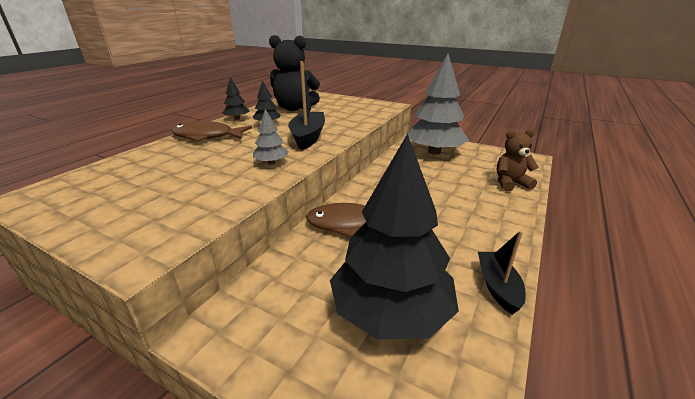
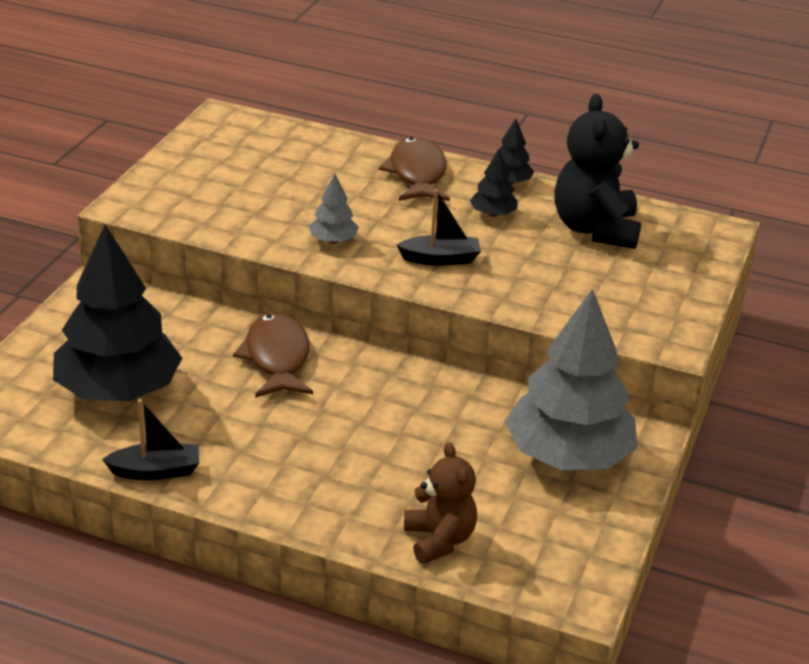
camera: 80 degrees right, 5 degrees up
black boat [288,61,325,150] -> black boat [397,189,481,266], size x0.65

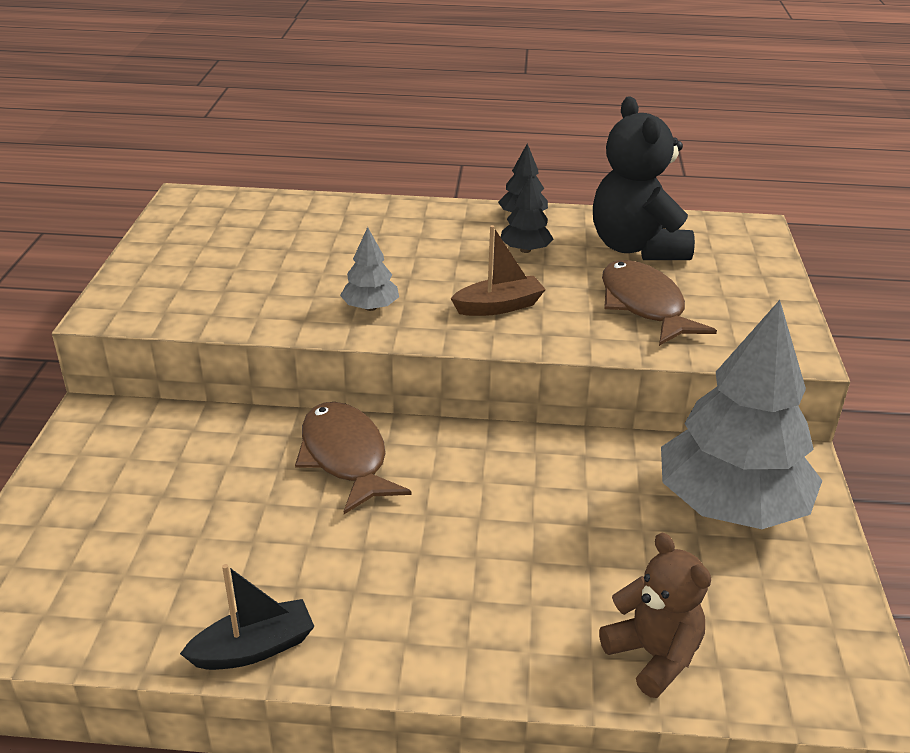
camera: 15 degrees left, 0 degrees up
black tree [53,224,182,401] -> none
brown fish [379,137,450,201] -> brown fish moved to [602,260,717,346]
black boat [397,189,481,266] -> brown boat [450,225,546,316]

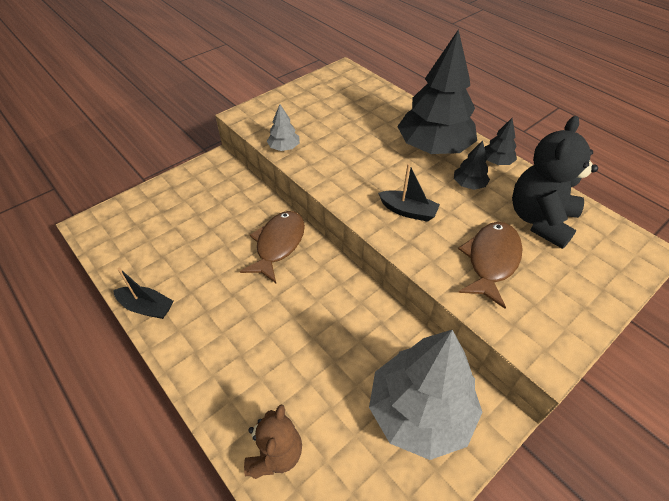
camera: 45 degrees right, 15 degrees up
grey tree [340,227,399,311] -> grey tree moved to [267,104,300,151]
brown boat [450,225,546,316] -> black boat [378,163,440,222]
none -> black tree [397,29,477,154]

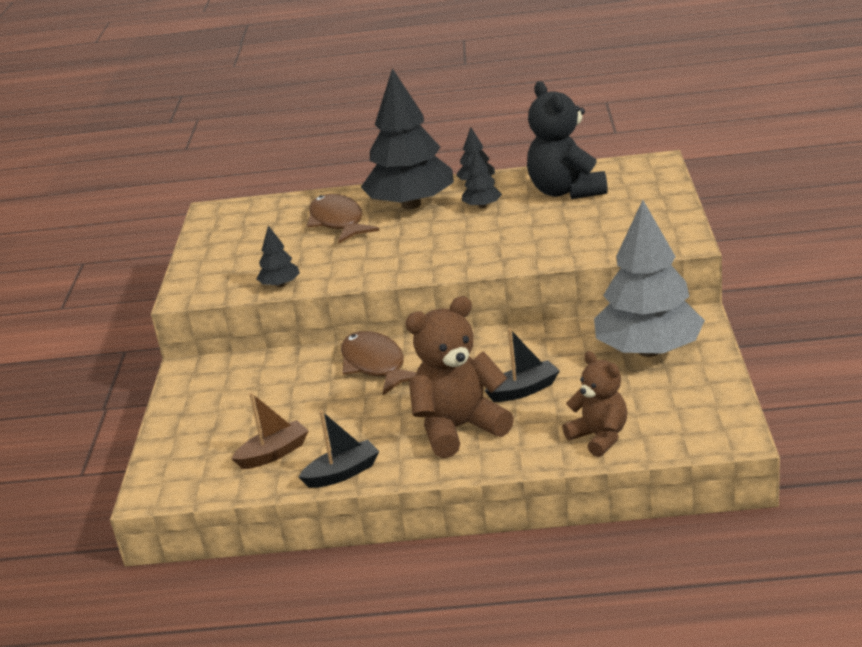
camera: 45 degrees left, 20 degrees down
grey tree [267,104,300,151] -> black tree [257,226,300,287]
black boat [378,163,440,222] -> black boat moved to [485,328,560,402]
brown fish [458,222,523,309] -> brown fish moved to [307,194,379,243]
none -> brown boat [232,393,309,469]
none -> brown teddy bear [405,296,514,458]

